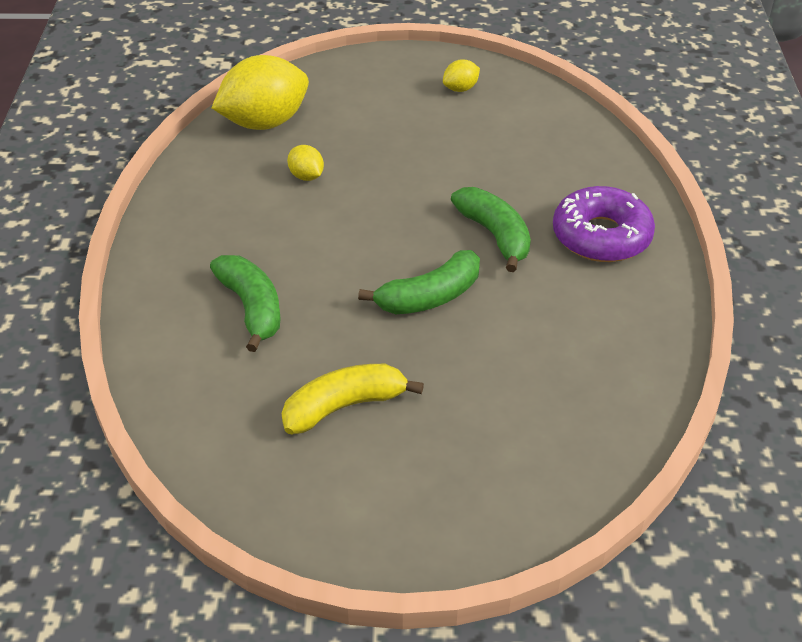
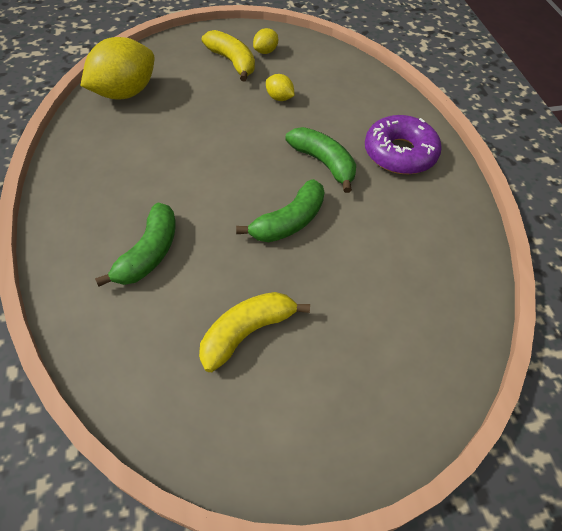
camera: 15 degrees left, 10 degrees up
green banana [210,255,281,352] -> green banana turned 60 degrees clockwise [95,203,175,287]
yellow lemon [287,145,324,181] -> yellow lemon moved to [266,74,294,101]
none -> yellow banana [202,30,255,81]

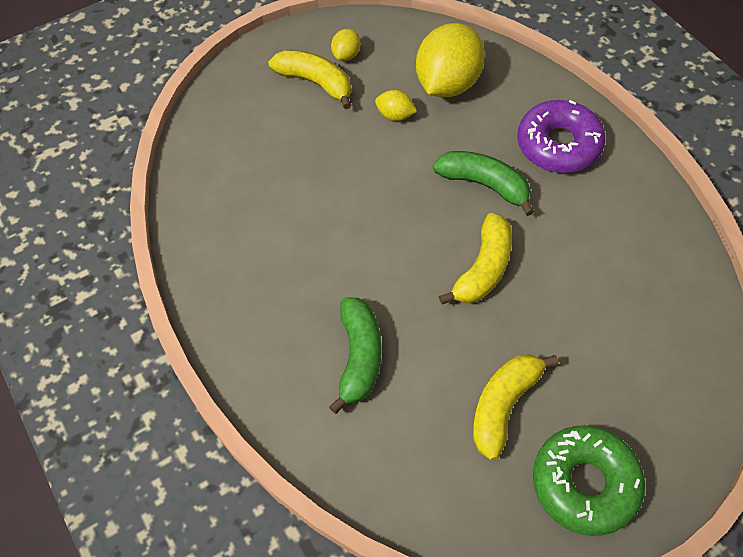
camera: 15 degrees left, 5 degrees up
yellow lemon [80,37,154,100] -> yellow lemon moved to [416,23,485,97]
green banana [236,179,325,242] -> yellow banana [439,213,512,305]
none -> green donut [533,426,645,536]

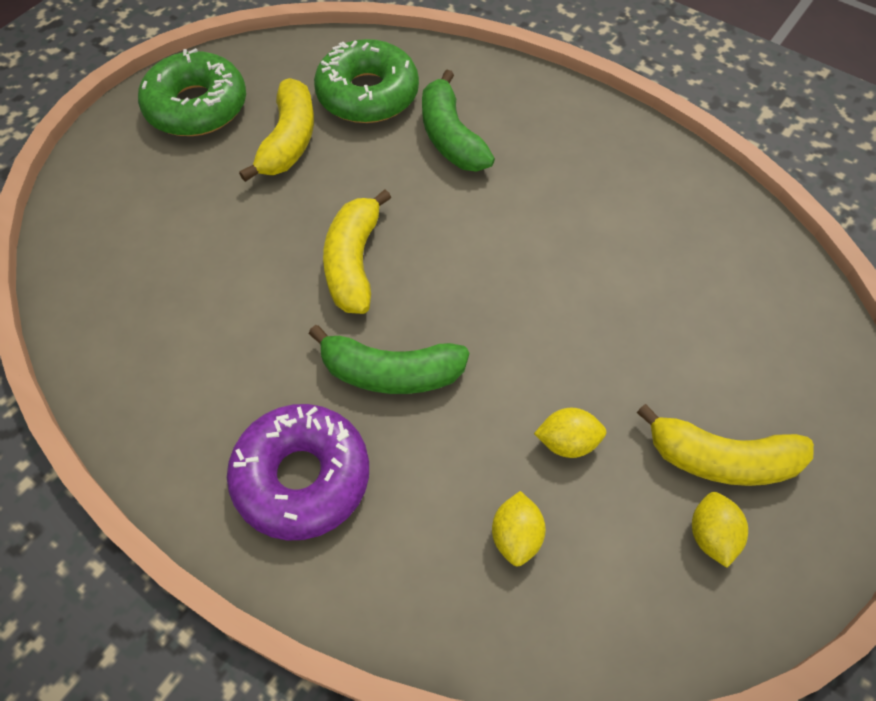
camera: 155 degrees right, 0 degrees up
yellow lemon [416,23,485,97] -> yellow lemon [492,491,546,566], size x0.45
none -> green donut [314,39,419,123]

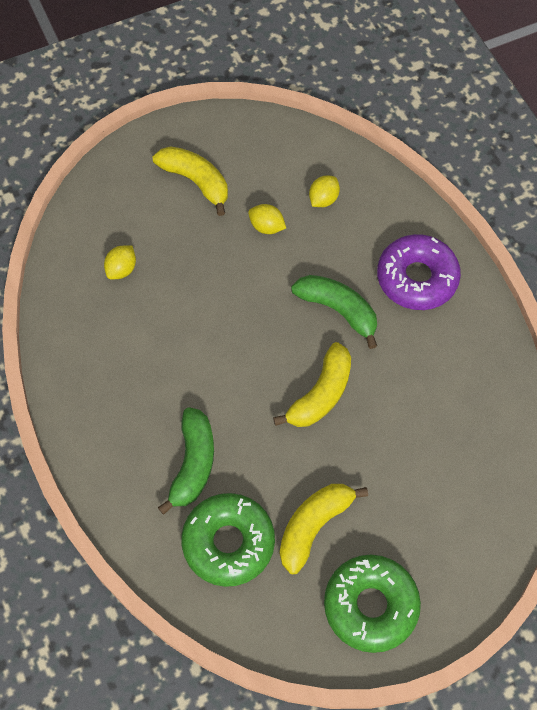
camera: 150 degrees left, 5 degrees up
yellow lemon [692,492,748,568] -> yellow lemon moved to [104,245,136,279]

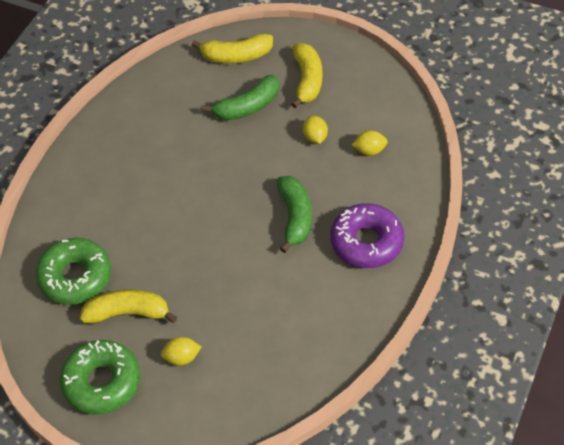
camera: 50 degrees right, 10 degrees down
yellow lemon [104,245,136,279] -> yellow lemon moved to [161,337,201,366]
green banana [158,407,214,515] -> green banana moved to [202,75,279,120]
yellow banana [273,342,351,427] -> yellow banana moved to [192,33,273,63]

